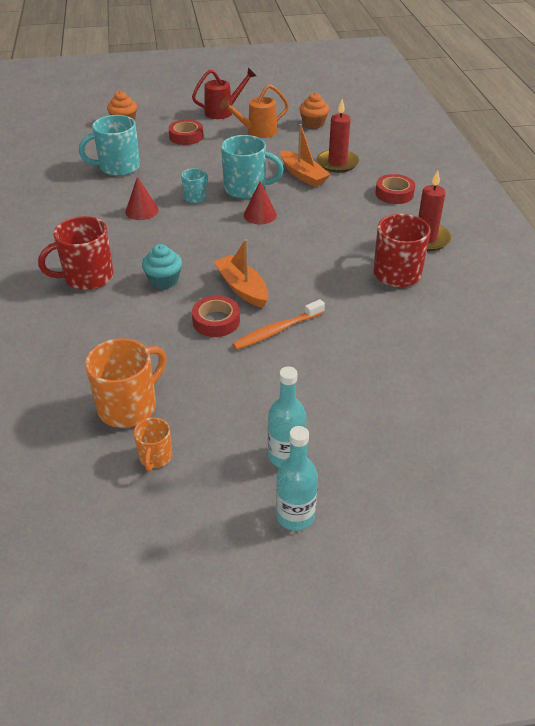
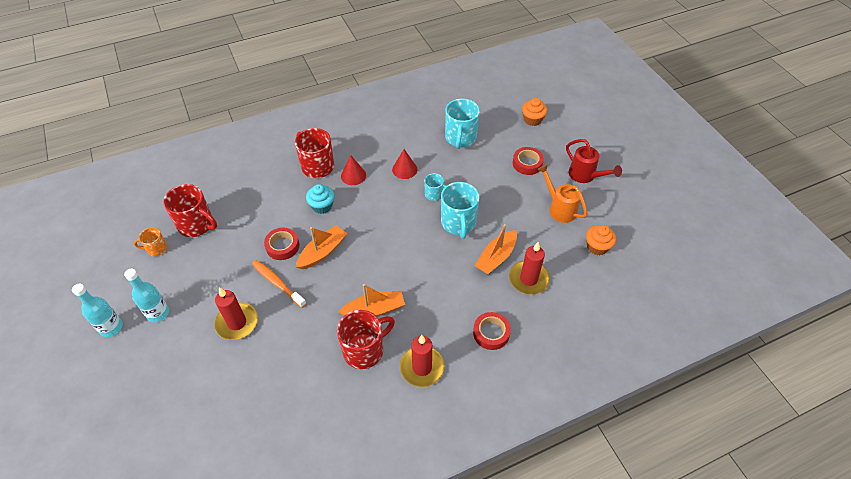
camera: 75 degrees right, 10 degrees up
turquoise mug [79,115,140,176] -> turquoise mug turned 135 degrees counterclockwise [445,99,480,149]
orange mug [85,338,167,428] -> red mug [163,184,217,237]
red cone [244,181,277,224] -> red cone moved to [341,155,366,185]
none -> red candle [214,287,258,340]
none -> orange boat [338,284,405,316]

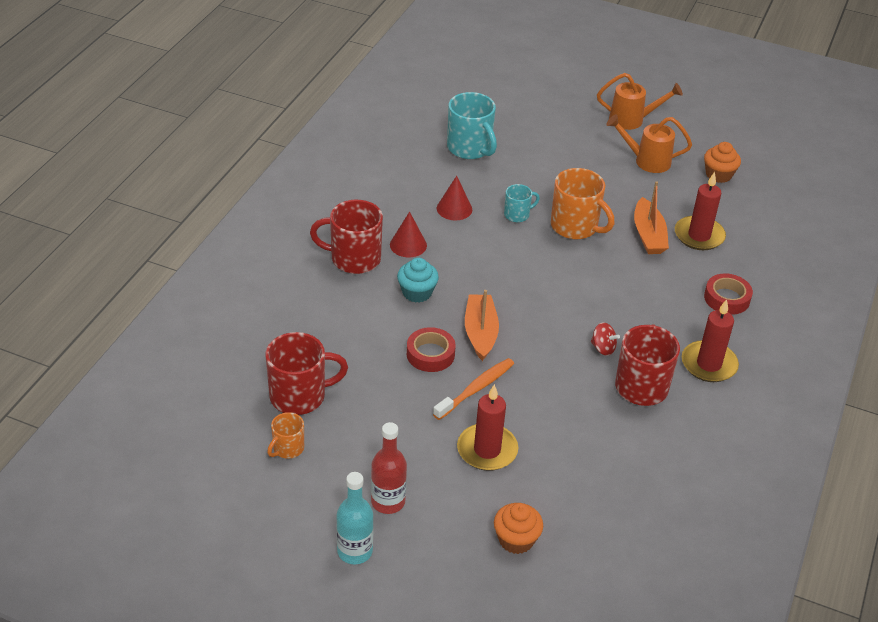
camera: 45 degrees left, 10 degrees down
turquoise bottle [124,269,169,323] -> red bottle [371,422,407,514]
orange toothbrush [252,260,306,308] -> orange toothbrush turned 135 degrees clockwise [433,358,514,420]
orange boat [338,284,405,316] -> red spinning top [591,322,620,356]
turquoise mug [441,182,479,239] -> orange mug [551,168,615,239]
red tape [513,147,544,175] -> none
orange cupcake [522,98,547,126] -> orange cupcake moved to [494,503,543,554]
red watering can [566,139,622,183] -> orange watering can [597,73,683,130]

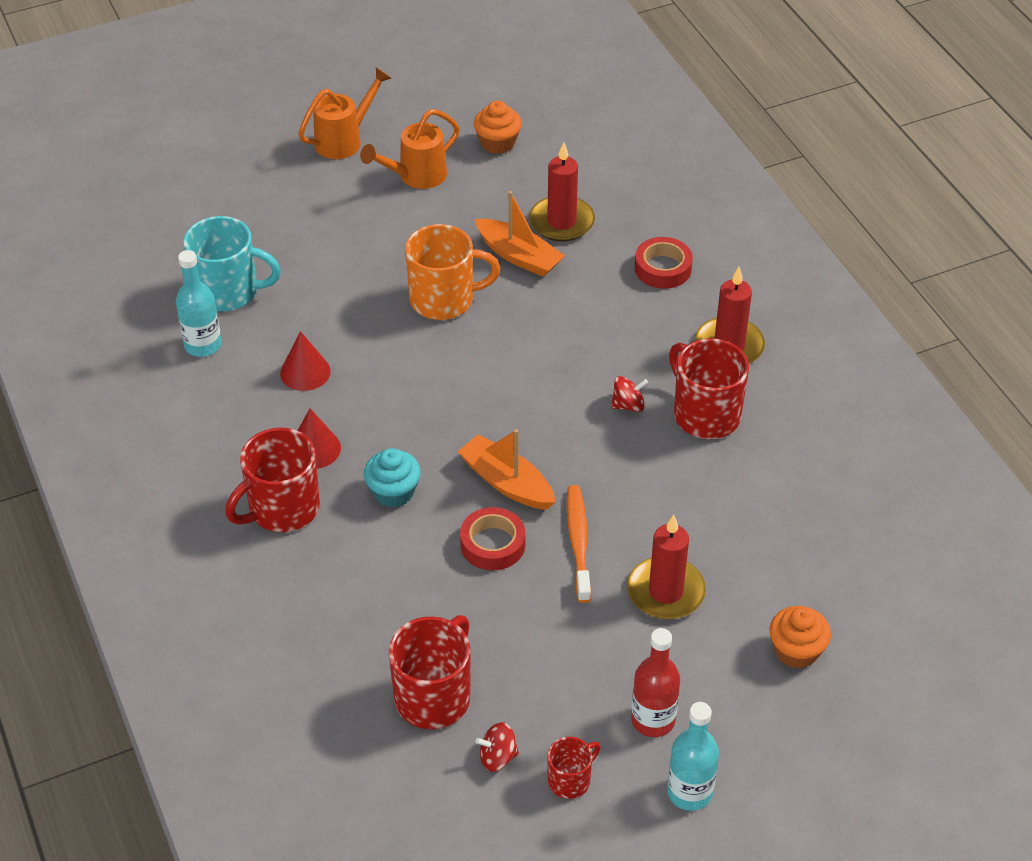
camera: 45 degrees left, 5 degrees up
orange mug [267,412,304,459] -> red spinning top [475,722,519,772]
turquoise mug [504,184,540,222] -> none
none -> turquoise bottle [176,250,222,357]
none -> red mug [547,737,601,799]

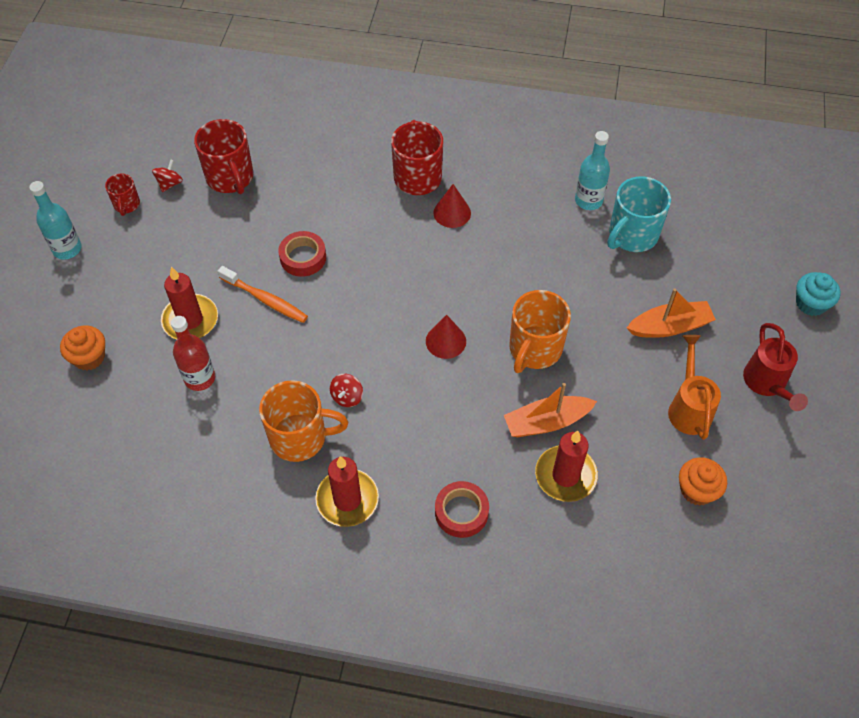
camera: 125 degrees right, 10 degrees up
red cone [280,331,331,391] -> red cone moved to [426,315,466,359]
orange watering can [298,67,391,159] -> red watering can [743,323,808,411]
turquoise cupcake [364,448,421,508] -> turquoise cupcake moved to [796,272,841,316]
orange boat [457,429,556,510] -> orange boat moved to [627,288,716,338]
red bottle [631,628,680,737] -> red bottle moved to [171,316,215,391]
red mug [669,338,749,439] -> orange mug [259,380,348,462]

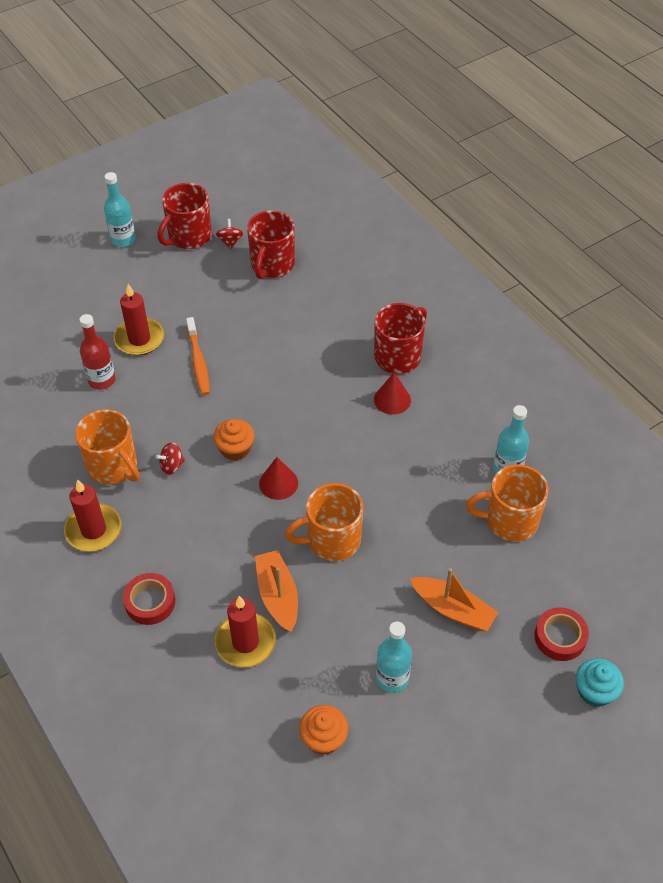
camera: 45 degrees right, 5 degrees down
orange cupcake [60,325,105,370] -> orange cupcake moved to [213,419,255,461]
red mug [105,173,140,216] -> red mug [157,183,212,249], size x1.85
red spinning top [152,159,183,192] -> red spinning top turned 75 degrees counterclockwise [216,219,243,249]
red tape [278,231,326,277] -> red tape moved to [534,607,589,661]
orange boat [504,383,597,437] -> orange boat turned 45 degrees clockwise [255,550,298,632]
turquoise mug [607,176,671,252] -> orange mug [466,464,549,542]
orange watering can [668,335,721,440] -> turquoise bottle [376,622,412,693]
red watering can [743,323,808,411] -> none

